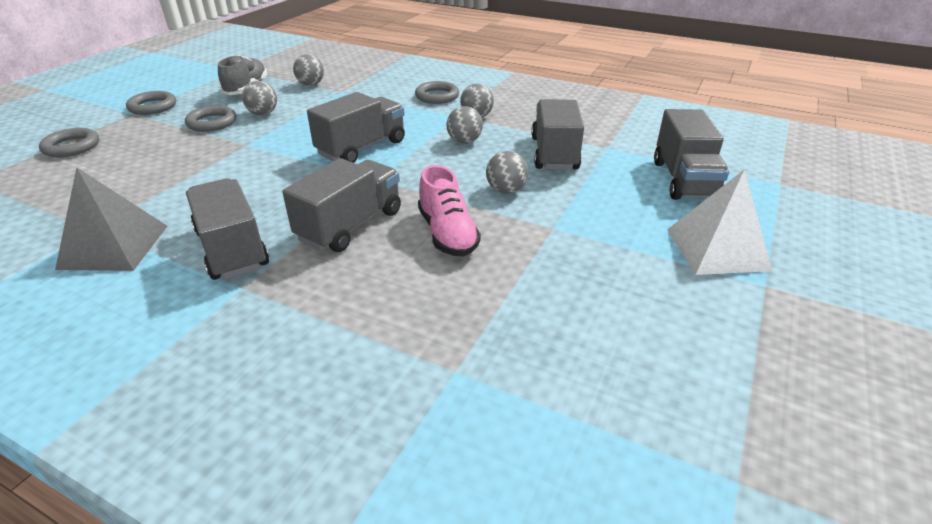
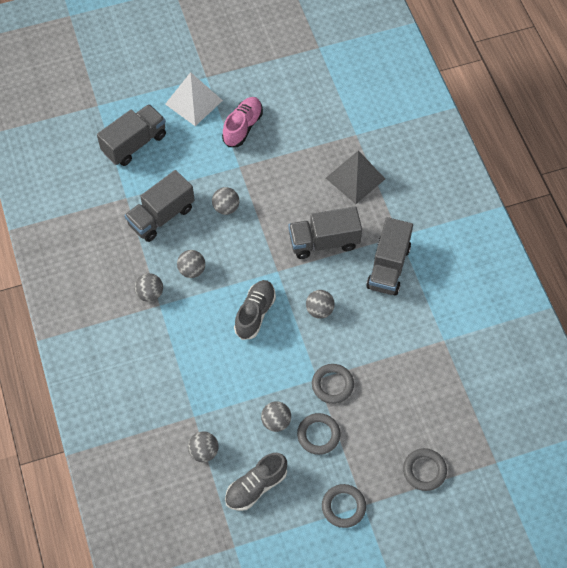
camera: 135 degrees left, 25 degrees up
grey pyramid [55,168,167,271] -> grey pyramid moved to [326,150,385,204]
grey truck [307,92,405,163] -> grey shoe [234,280,276,340]
grey ring [415,81,459,104] -> grey ring moved to [312,364,354,404]
pink shoe [418,165,481,257] -> pink shoe moved to [222,97,263,147]
none -> grey ball [306,290,335,319]

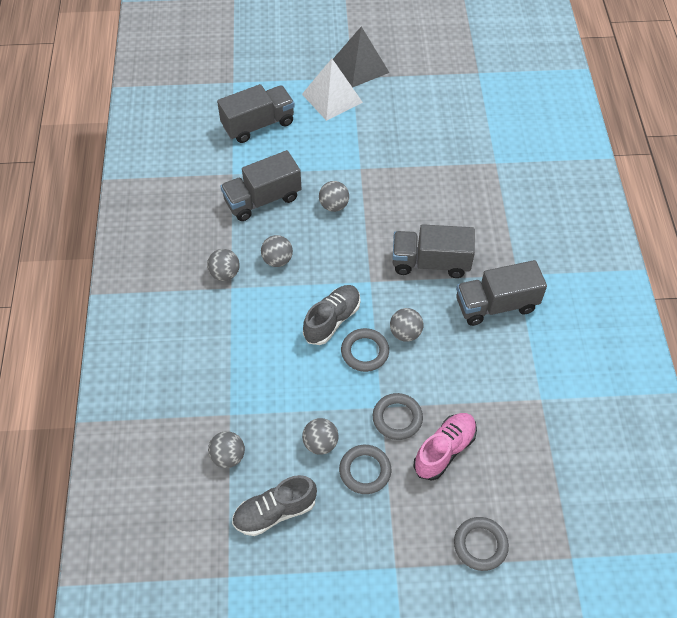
camera: 15 degrees right, 5 degrees down
pink shoe [222,97,263,147] -> pink shoe moved to [414,413,477,481]
grey ring [322,484,366,528] -> grey ring moved to [341,328,389,372]
grey pyramid [326,150,385,204] -> grey pyramid moved to [333,26,390,88]
grey truck [366,217,413,296] -> grey truck turned 45 degrees clockwise [456,260,547,326]

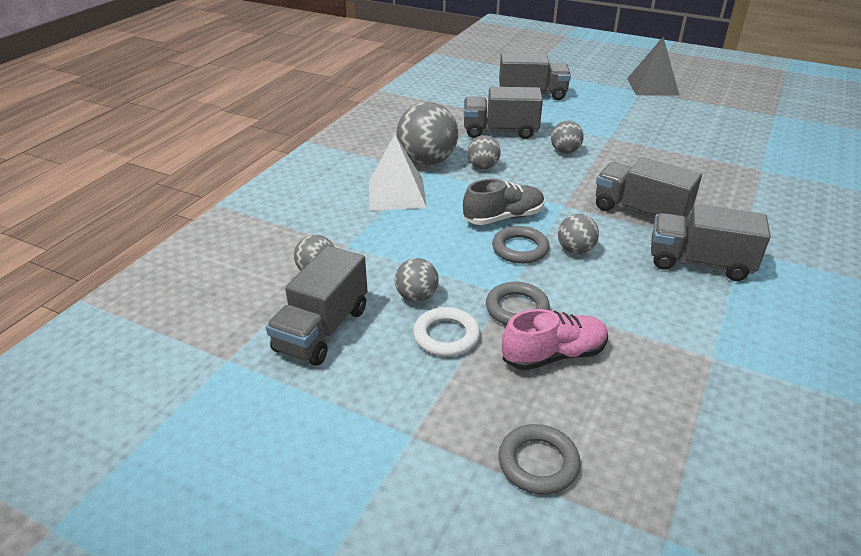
camera: 30 degrees right, 20 degrees down
grey ball [207,249,240,281] -> grey ball [397,102,458,165], size x1.85
grey shoe [232,475,317,536] -> grey truck [266,246,368,366]
white pyramid [302,59,363,121] -> white pyramid moved to [369,134,427,211]
grey ring [339,445,391,494] -> white ring [413,307,480,357]

